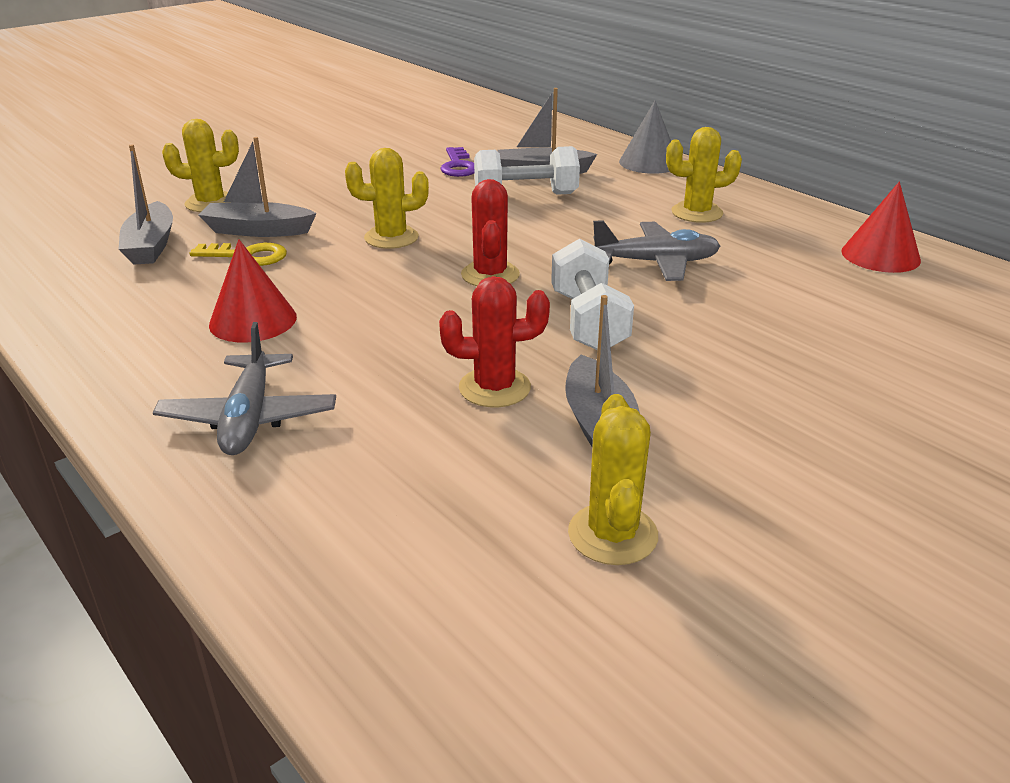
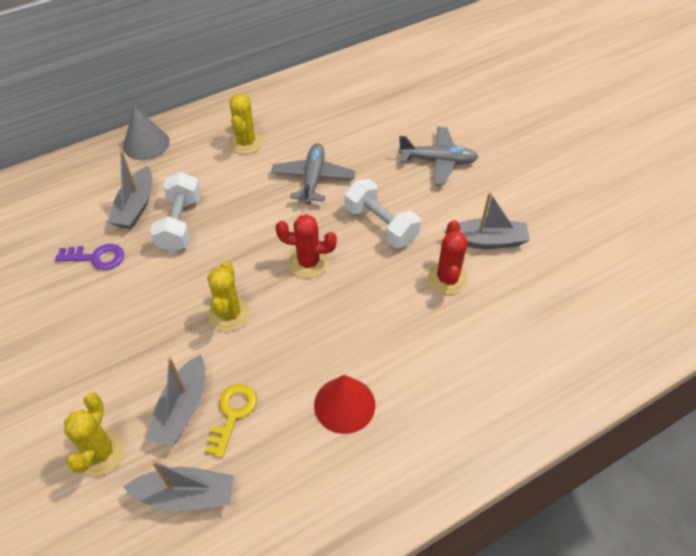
camera: 80 degrees left, 20 degrees up
grey plane [153,322,336,455] -> grey plane moved to [398,127,478,185]
white dumbbell [551,238,634,350] -> white dumbbell turned 45 degrees clockwise [345,179,421,248]
yellow cactus [568,394,658,565] -> none
red cone [841,182,921,273] -> none

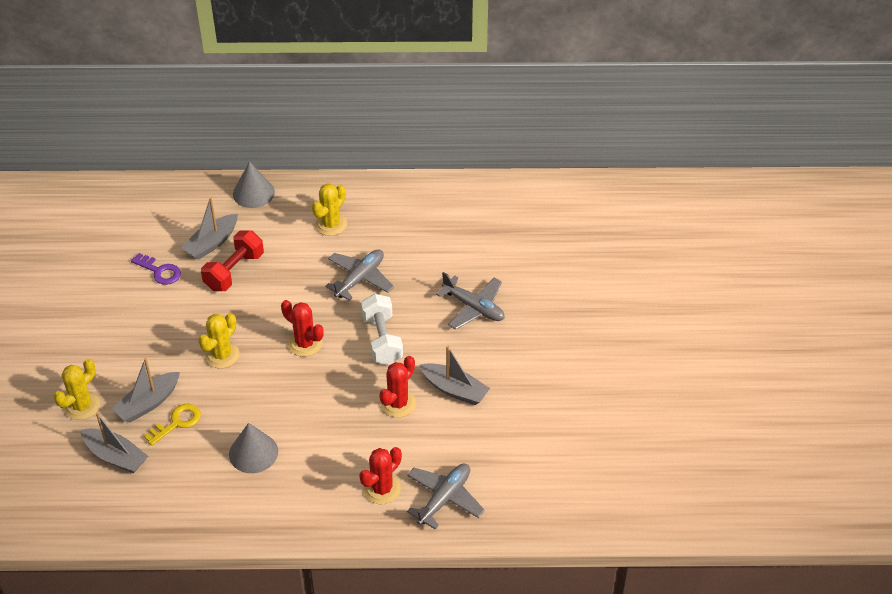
camera: 30 degrees right, 5 degrees down
white dumbbell [150,172,201,252] -> red dumbbell [201,230,264,291]
red cone [314,375,375,434] -> grey cone [229,423,278,473]
none -> red cactus [359,447,402,505]
none -> grey plane [407,463,485,530]

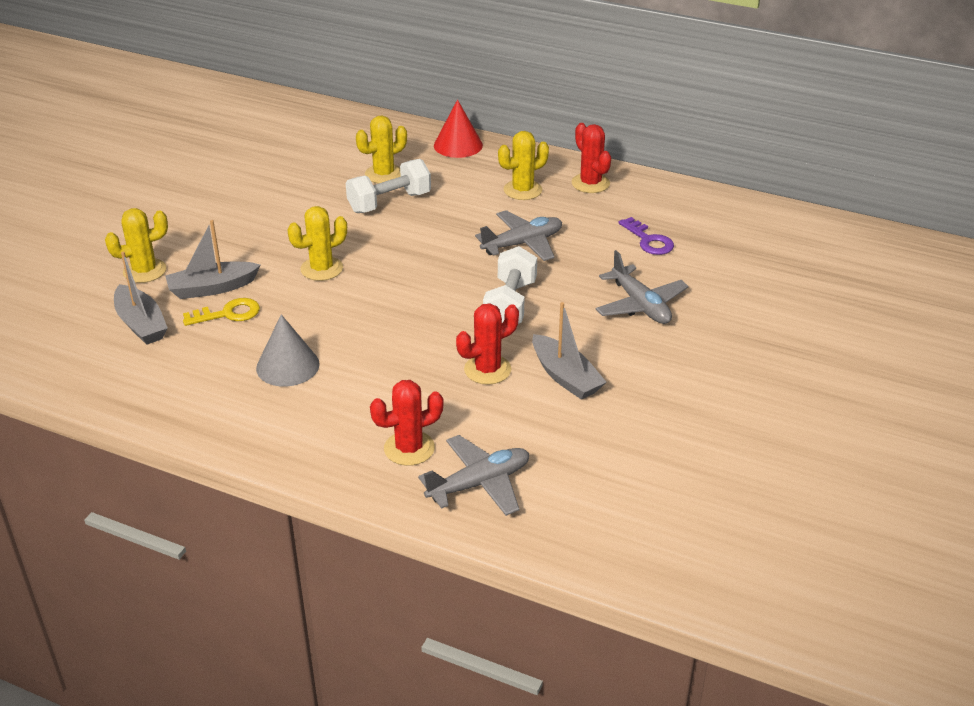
camera: 25 degrees right, 10 degrees down
purple key [131,253,181,285] -> purple key moved to [619,217,674,255]
grey boat [181,197,238,260] -> yellow cactus [356,115,407,184]
red dumbbell [201,230,264,291] -> white dumbbell [346,159,431,213]
grey cone [233,162,275,208] -> red cone [434,100,483,158]
red cactus [281,300,324,357] -> red cactus moved to [572,123,611,193]

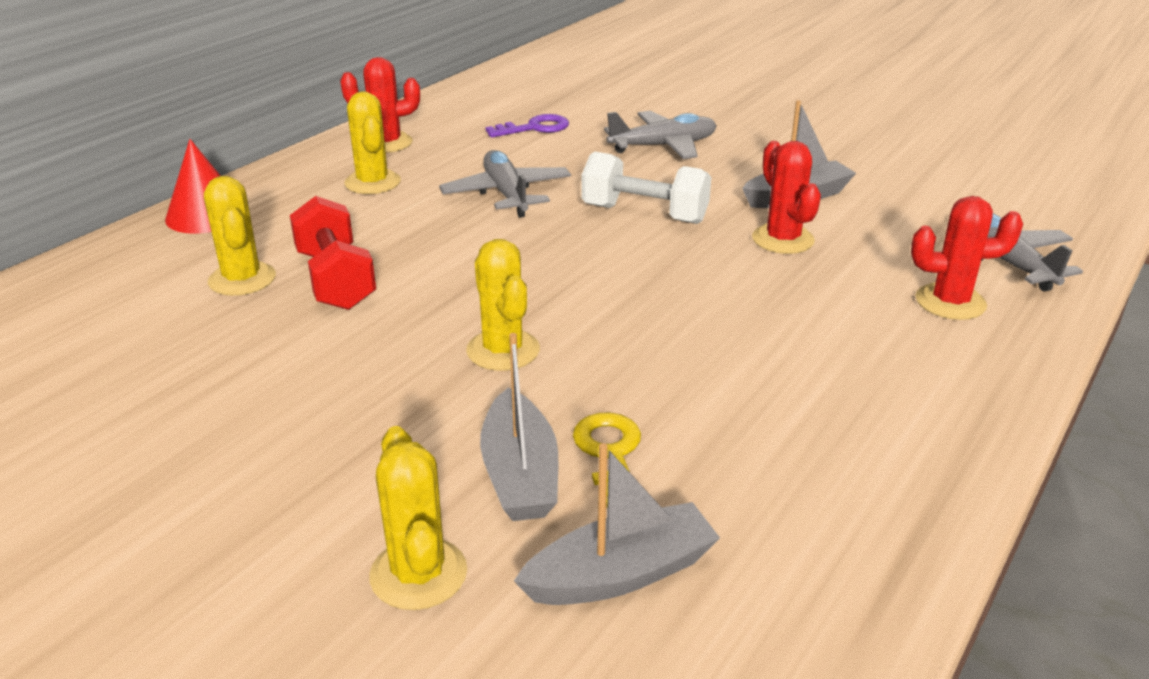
camera: 80 degrees left, 5 degrees down
grey cone [256,314,320,387] -> none
white dumbbell [346,159,431,213] -> red dumbbell [290,196,376,310]
red cactus [370,380,443,466] -> red cactus turned 75 degrees counterclockwise [911,196,1023,320]

